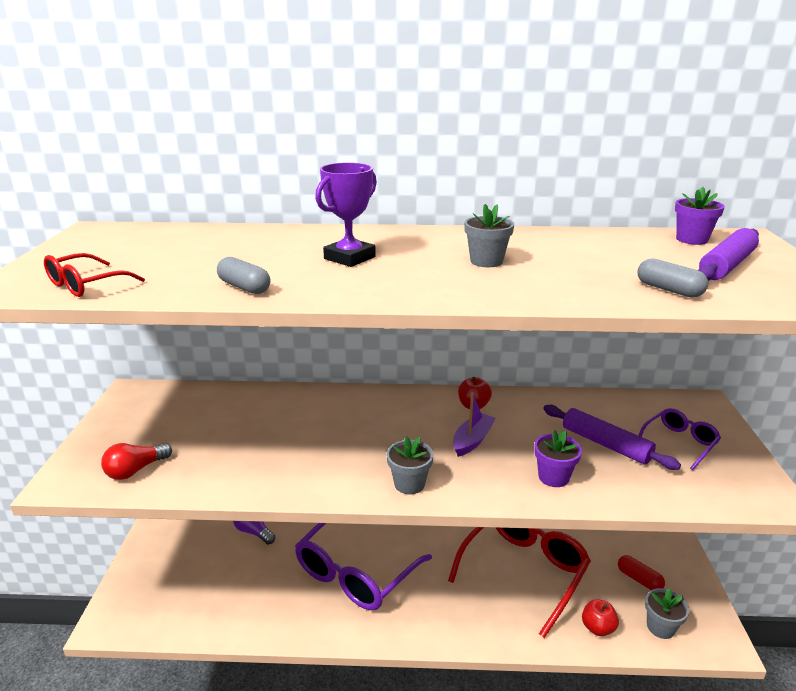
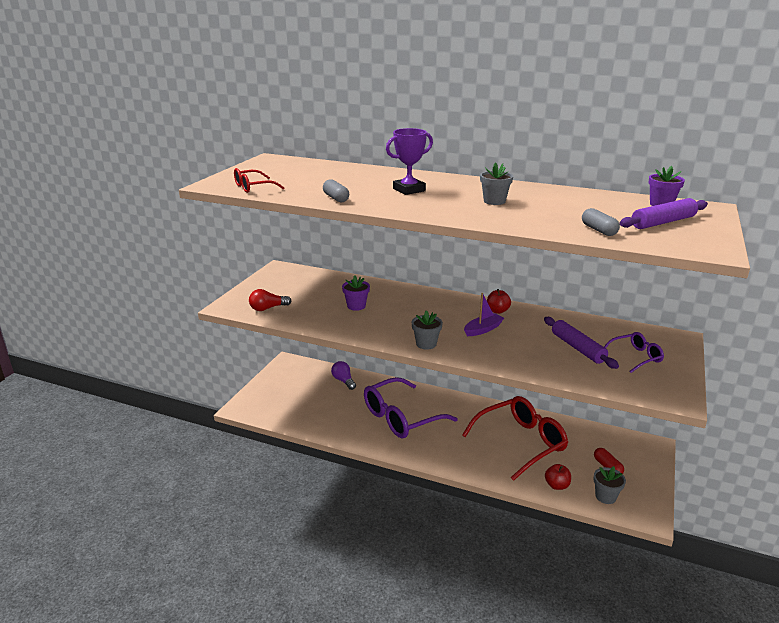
camera: 20 degrees right, 0 degrees up
purple flower pot [534,430,582,487] -> purple flower pot moved to [342,275,370,311]

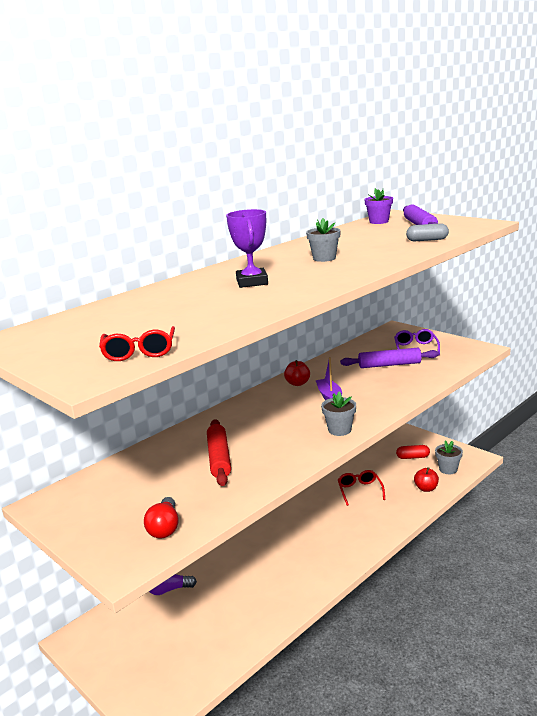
camera: 65 degrees left, 5 degrees down
grey capsule [323,179,349,202] -> none
purple flower pot [342,275,370,311] -> red rolling pin [207,419,231,486]
purple glasses [364,377,458,438] -> none
red glasses [462,396,568,481] -> red glasses [338,470,385,506], size x0.49

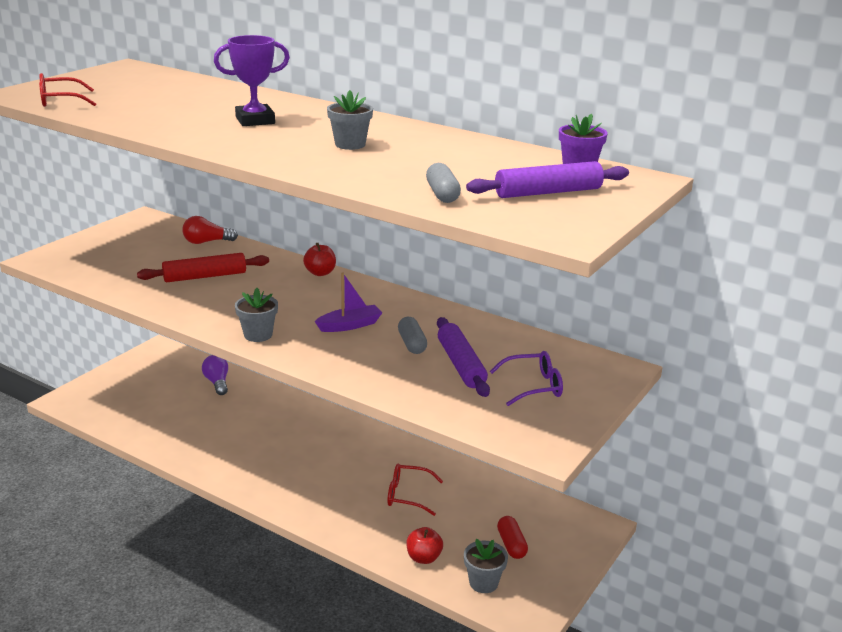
camera: 75 degrees right, 5 degrees up
red light bulb [144,497,179,538] -> red light bulb moved to [182,216,238,244]
red apple [284,360,310,386] -> red apple moved to [303,243,336,276]
red glasses [338,470,385,506] -> red glasses turned 150 degrees counterclockwise [387,463,443,516]
none -> grey capsule [398,317,427,354]

